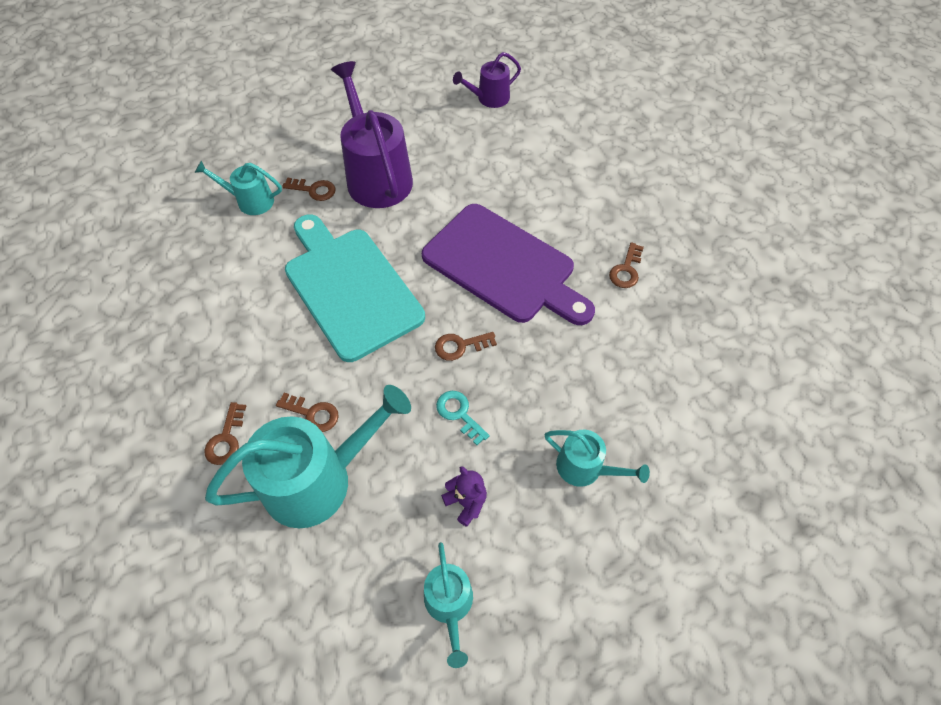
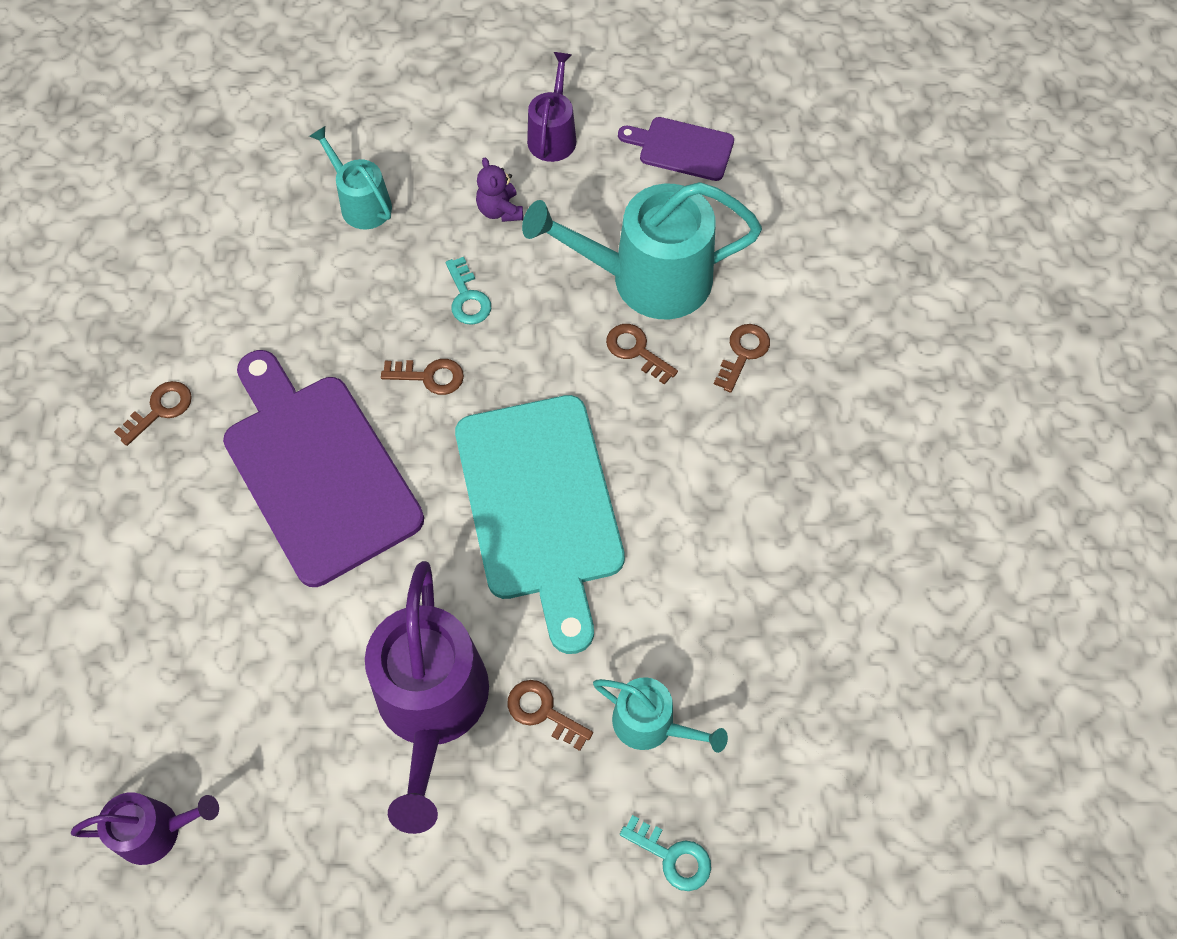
camera: 160 degrees left, 5 degrees up
turquoise watering can [424,542,473,668] -> purple watering can [527,52,576,162]
none -> purple cutting board [618,117,734,181]
none -> turquoise key [620,815,711,891]

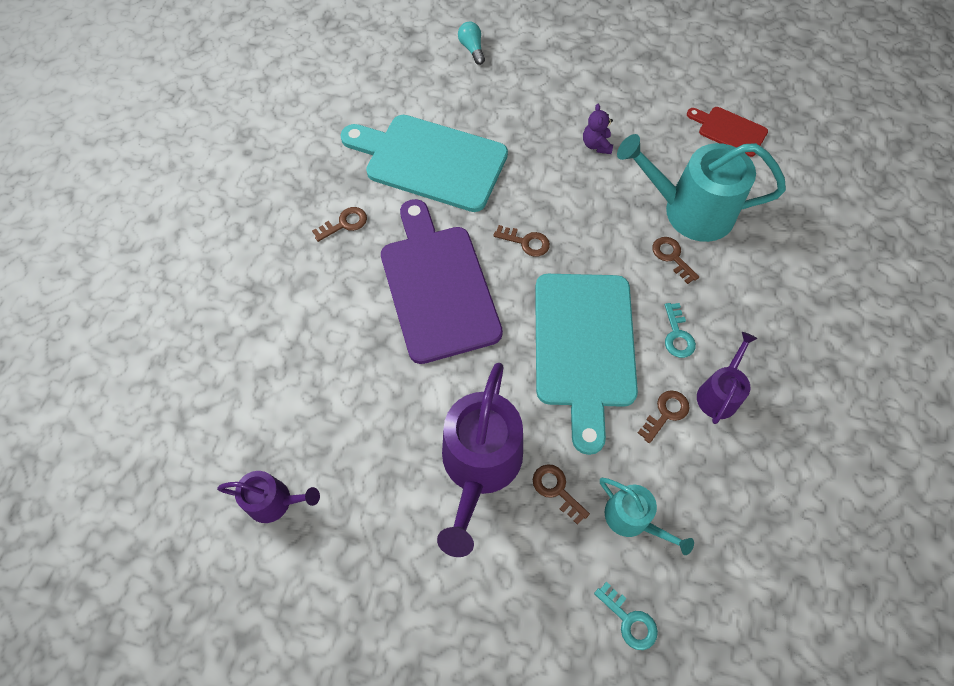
camera: 15 degrees right, 0 degrees up
turquoise watering can [309,126,392,229] -> none
turquoise key [446,257,491,325] -> turquoise key moved to [665,303,696,358]
purple watering can [527,52,576,162] -> purple watering can moved to [697,332,758,424]
purple cutting board [618,117,734,181] -> red cutting board [687,107,768,157]
brown key [714,324,770,393] -> brown key moved to [638,390,690,443]
none -> turquoise cutting board [340,115,508,212]
none -> turquoise light bulb [458,22,485,65]

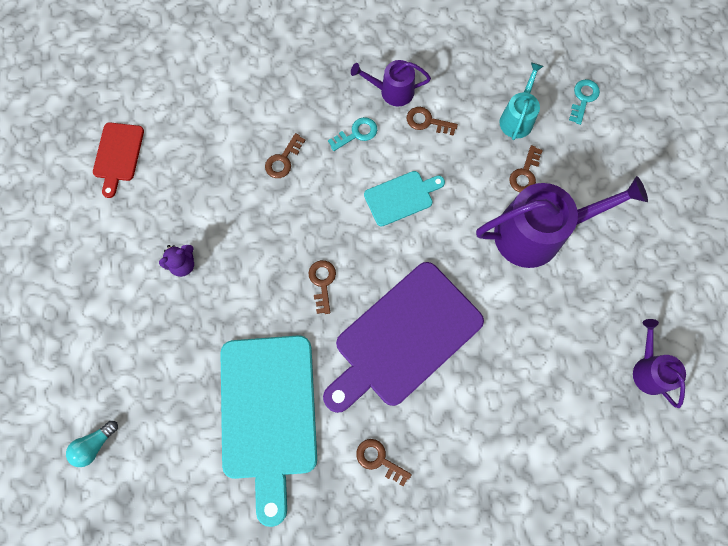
camera: 115 degrees left, 10 degrees up
turquoise cutting board [535,274,638,455] -> turquoise cutting board [364,171,445,227], size x0.49
turquoise watering can [617,134,786,242] -> none

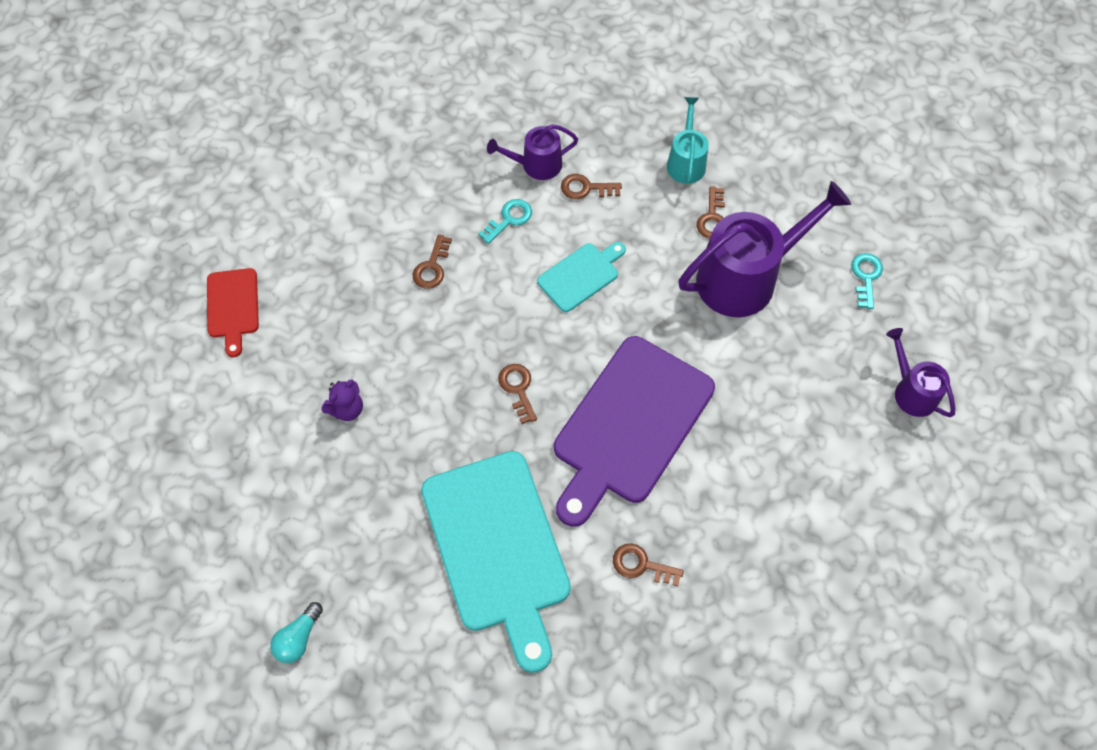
camera: 15 degrees left, 10 degrees down
turquoise key [569,79,600,125] -> turquoise key moved to [851,253,883,309]

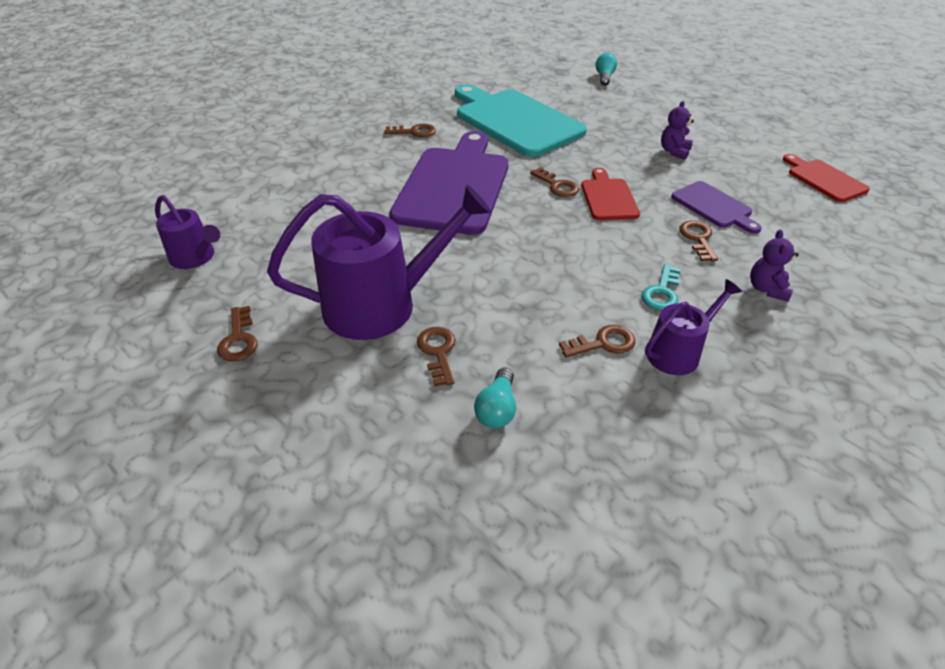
camera: 160 degrees right, 20 degrees down
turquoise cutting board [537,242,626,312] -> none
turquoise watering can [667,97,709,184] -> turquoise light bulb [474,367,516,428]
purple watering can [678,181,851,317] -> purple watering can turned 150 degrees counterclockwise [267,185,491,340]
turquoise key [851,253,883,309] -> brown key [217,306,257,362]
none -> red cutting board [581,168,640,220]
none -> purple cutting board [671,181,762,234]
none -> purple teddy bear [750,229,799,302]

